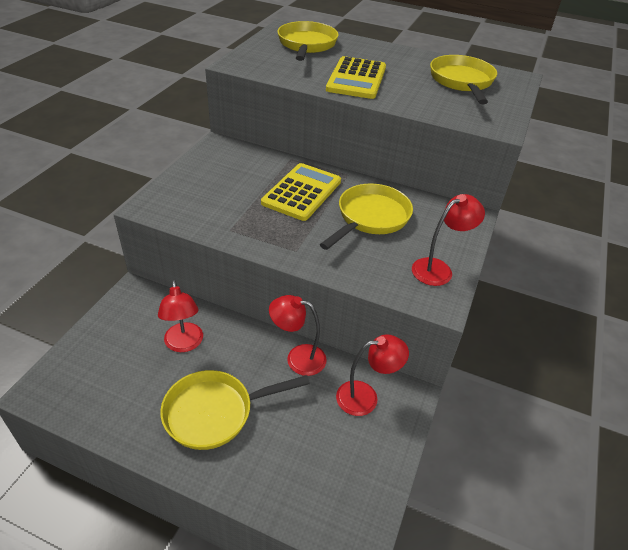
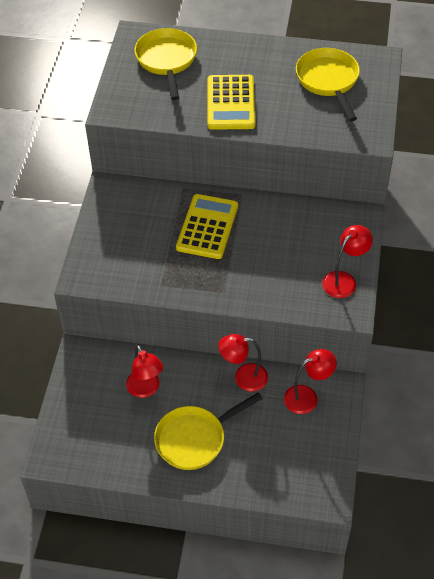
camera: 10 degrees left, 10 degrees up
yellow pan [320,184,413,250] -> none

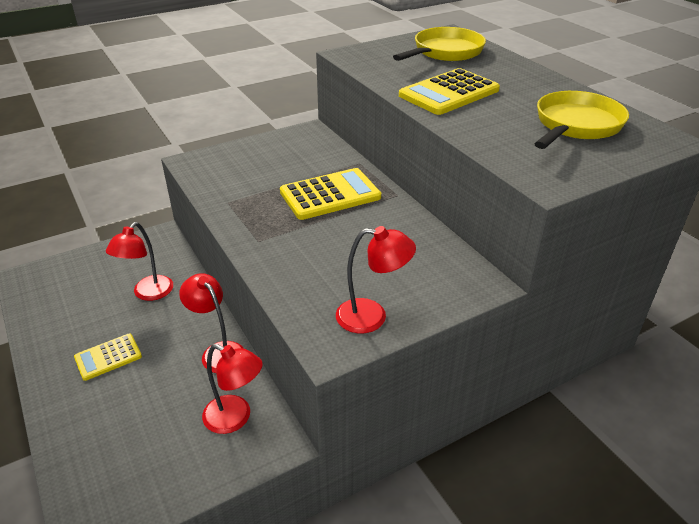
camera: 50 degrees right, 15 degrees down
yellow pan [154,392,263,470] -> yellow calculator [74,334,142,381]

